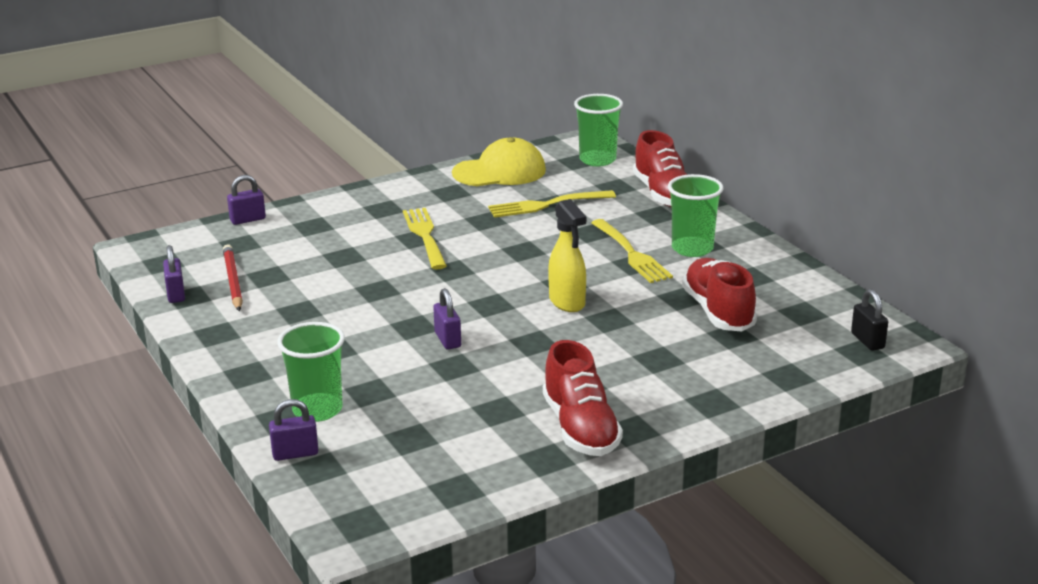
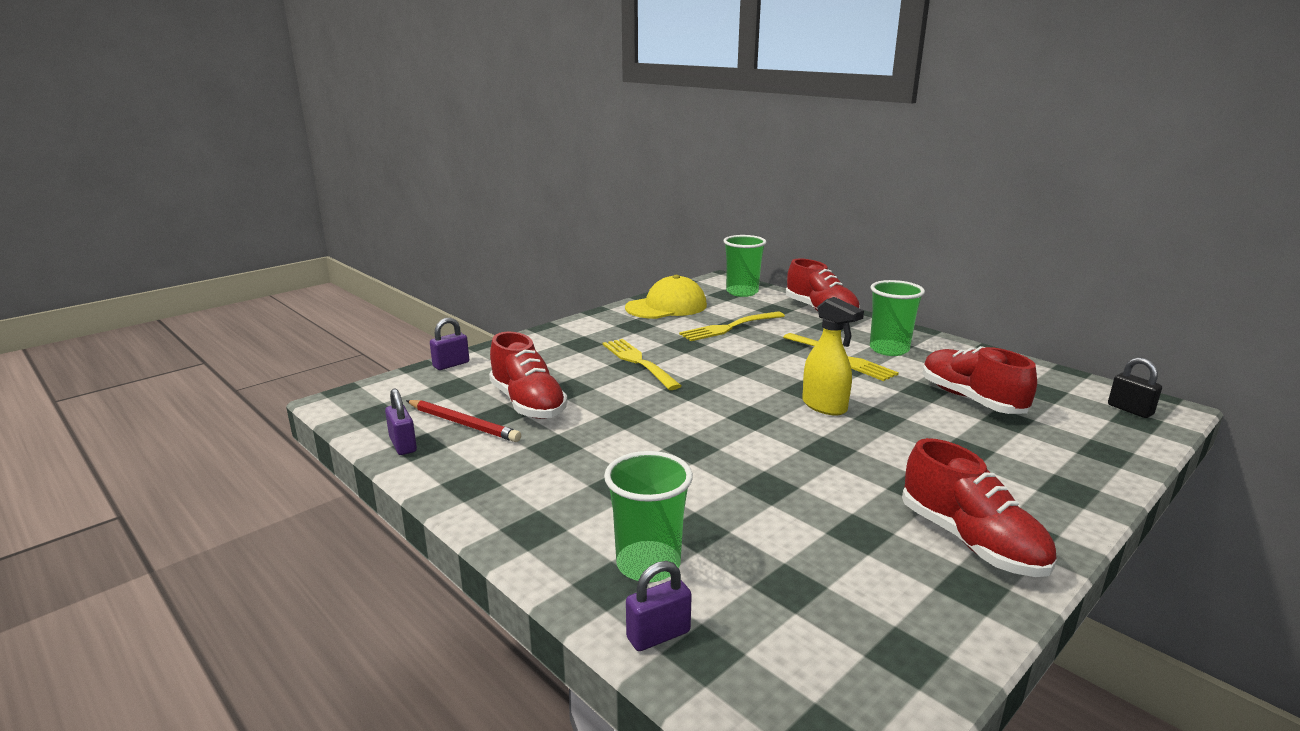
camera: 15 degrees left, 5 degrees down
red pencil [223,244,243,311] -> red pencil turned 150 degrees clockwise [406,400,521,442]
purple padlock [433,288,461,349] -> none
none -> red shoe [489,332,568,419]

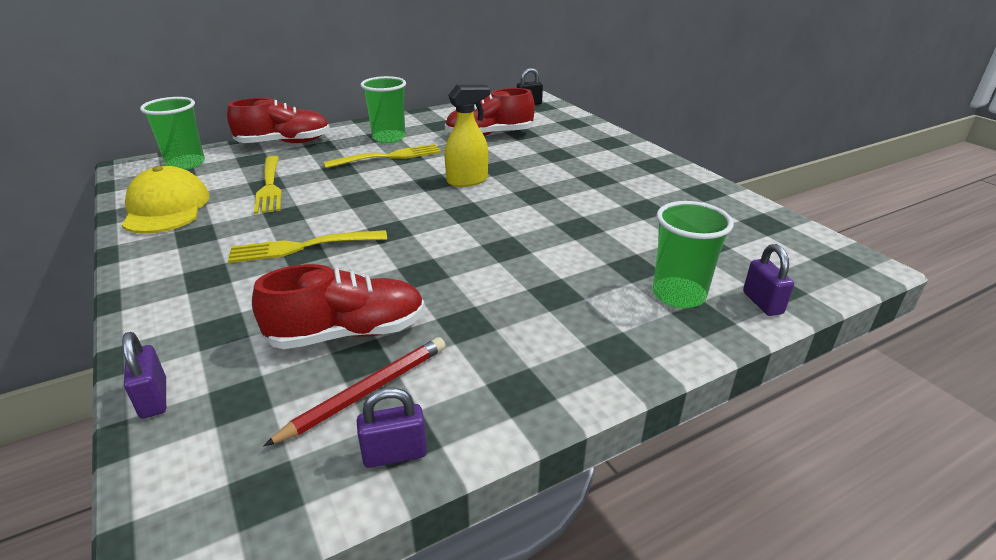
camera: 75 degrees left, 10 degrees up
red shoe [902,438,1056,577] -> none

